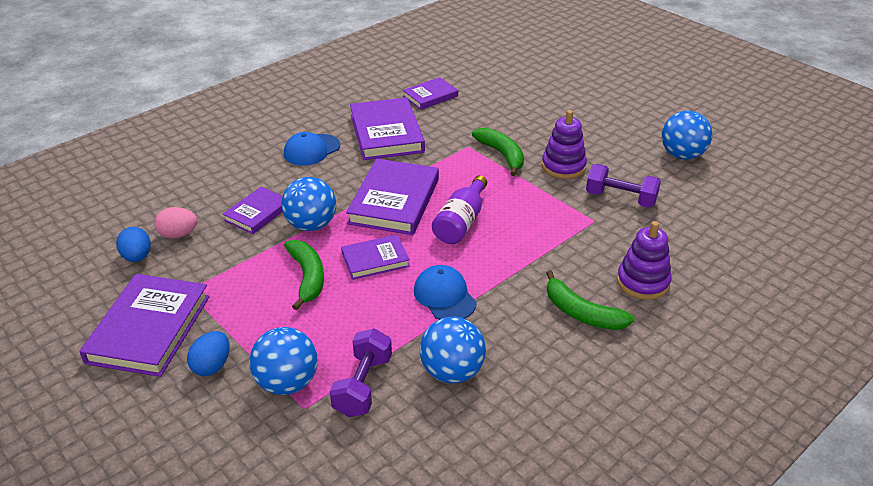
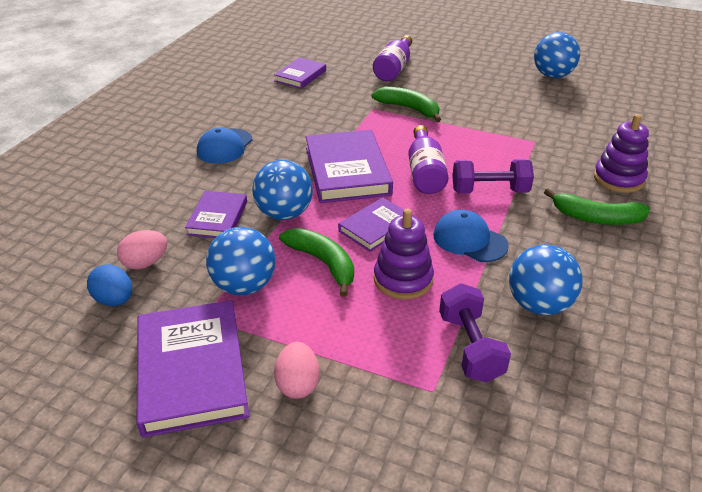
camera: 25 degrees left, 0 degrees up
blue egg [187,331,229,376] -> pink egg [274,342,319,399]
blue ball [249,327,318,395] -> blue ball moved to [206,227,275,295]
purple book [350,97,425,160] -> none
purple stacking toy [542,110,587,179] -> purple stacking toy moved to [374,209,434,300]
purple dumbbell [586,164,661,208] -> purple dumbbell moved to [452,159,534,194]
none -> purple bottle [373,35,412,81]

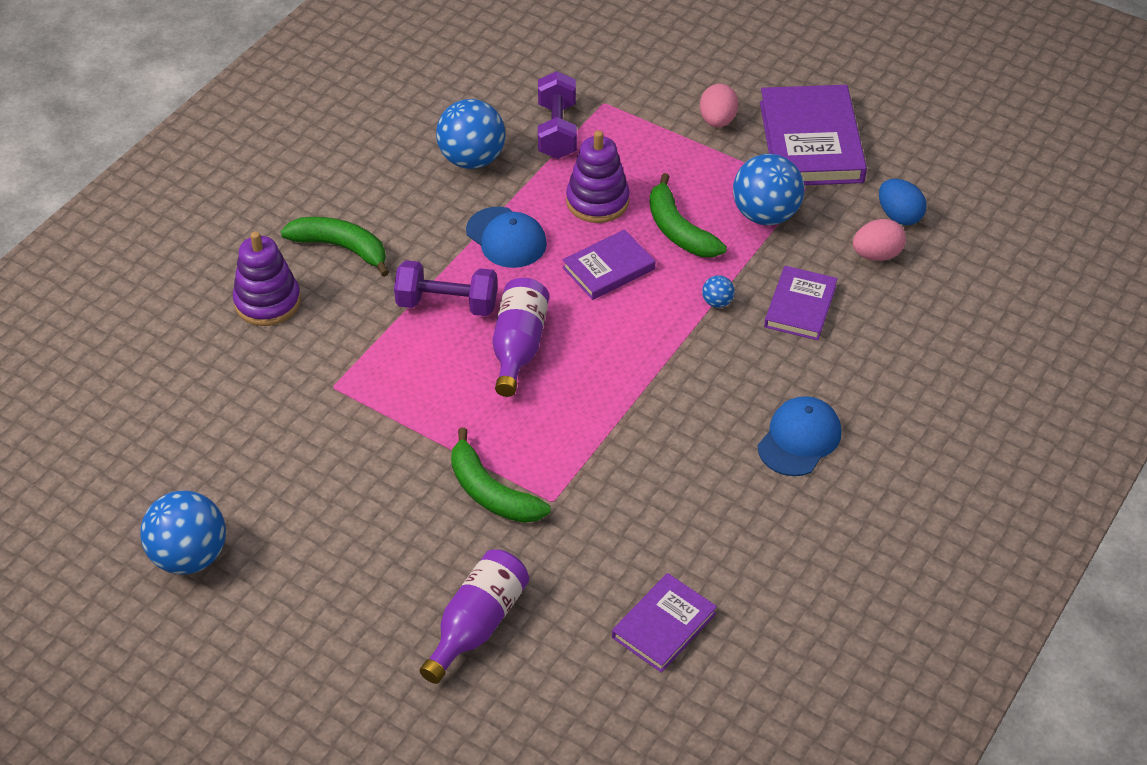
camera: 170 degrees left, 10 degrees up
blue ball [252,160,313,220] -> blue ball [702,275,735,308], size x0.44
purple book [306,130,393,203] -> none

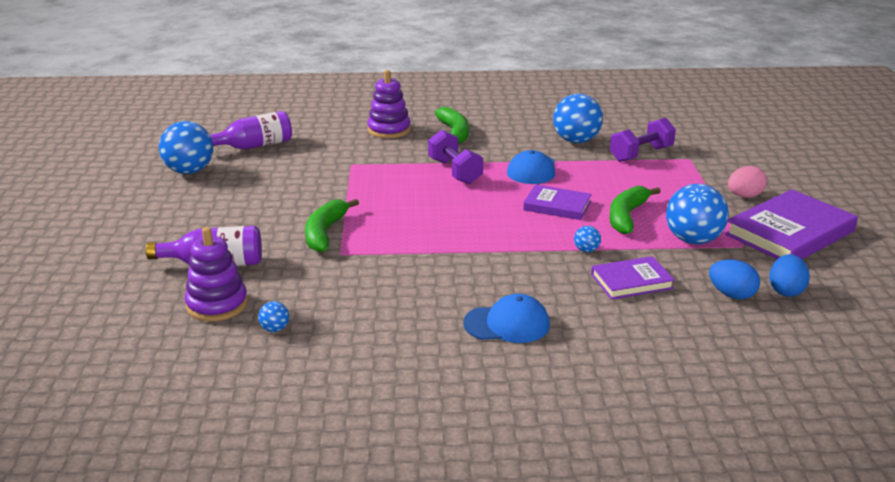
camera: 55 degrees right, 20 degrees down
purple bottle [492,278,549,397] -> purple bottle moved to [210,111,292,150]
purple stacking toy [566,130,630,223] -> purple stacking toy moved to [185,227,248,322]
purple book [612,573,717,673] -> blue ball [258,301,289,332]
pink egg [853,219,906,261] -> blue egg [709,259,760,300]

